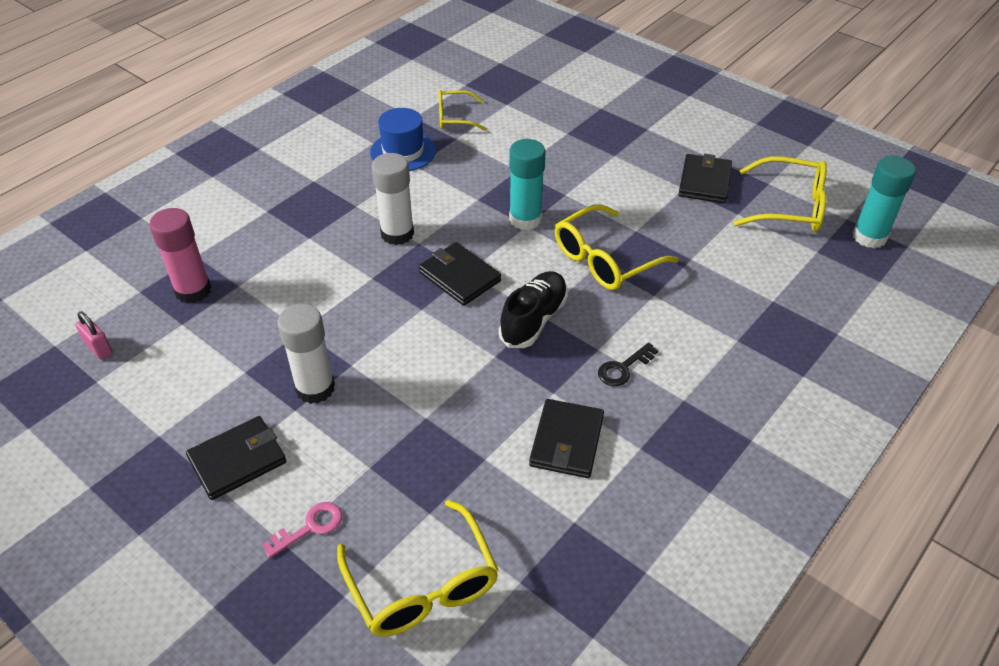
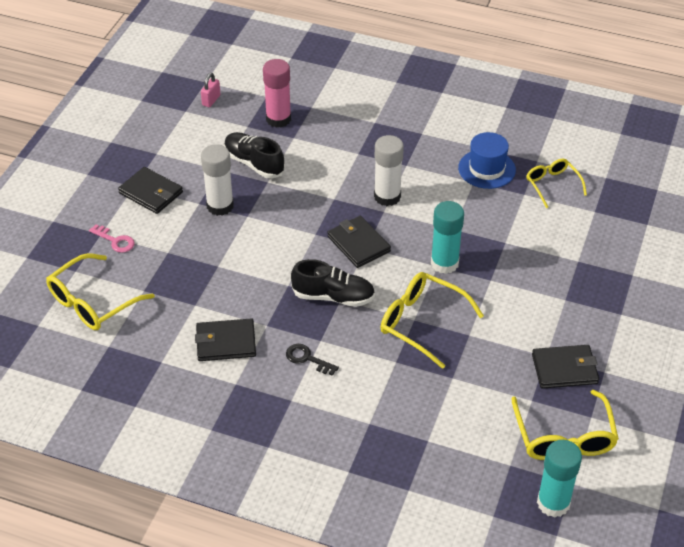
camera: 70 degrees right, 0 degrees up
black wallet [419,242,501,306] -> black wallet turned 60 degrees counterclockwise [327,216,391,268]
none -> black shoe [224,132,285,179]

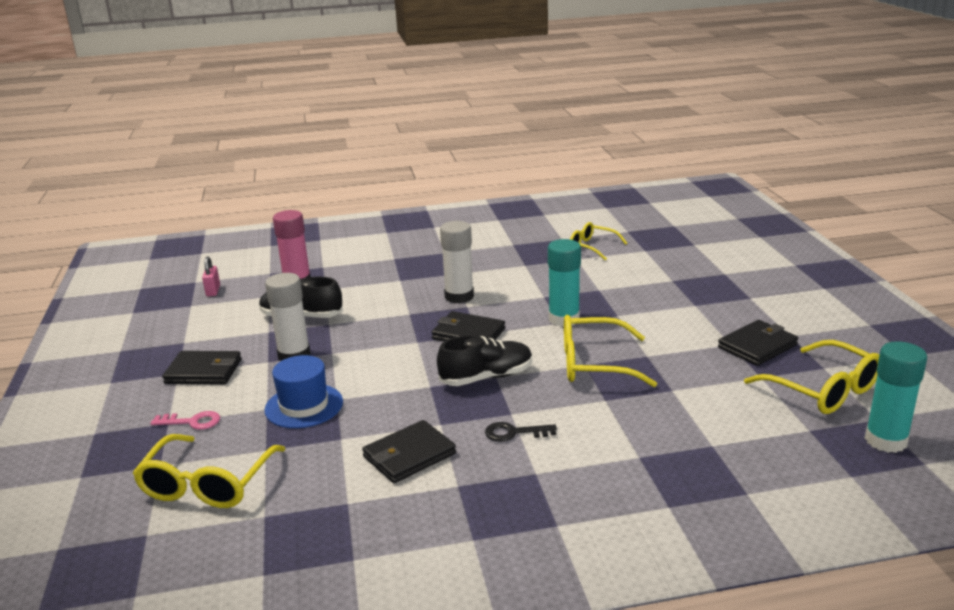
camera: 30 degrees left, 20 degrees down
blue hat [458,132,516,189] -> blue hat moved to [264,355,343,428]

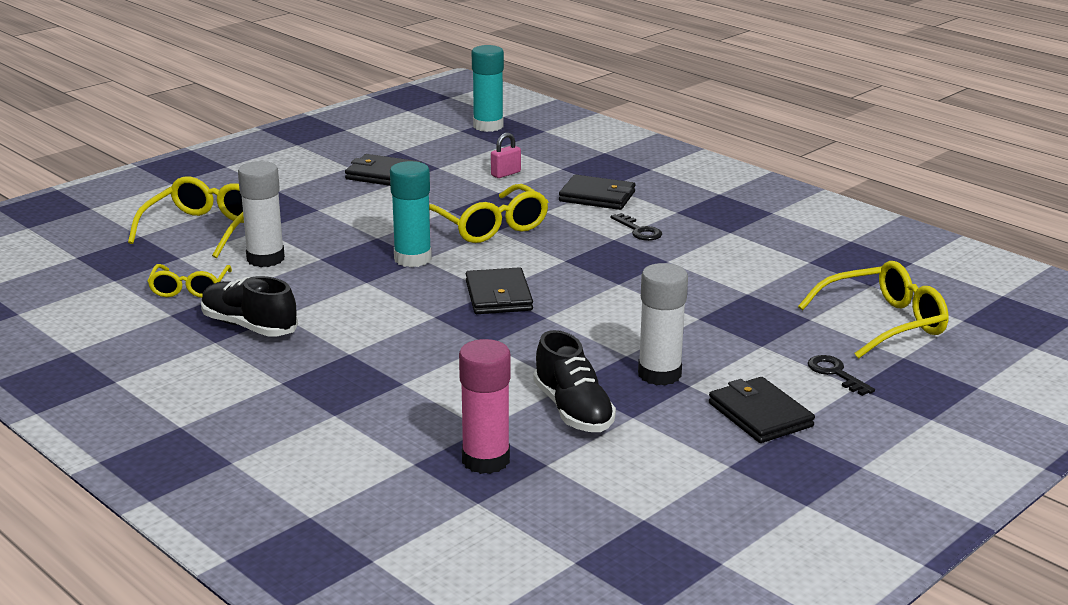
camera: 125 degrees left, 0 degrees up
pink key [150,411,220,430] -> black key [808,355,875,396]
pink padlock [202,256,220,296] -> pink padlock moved to [491,133,521,178]
blue hat [264,355,343,428] -> none
black wallet [362,420,456,483] -> black wallet moved to [559,174,635,210]
black shoe [437,335,532,386] -> black shoe moved to [201,276,298,336]
white glue stick [440,221,474,304] -> white glue stick moved to [238,161,285,267]
yellow glasses [744,340,879,414] -> yellow glasses moved to [128,177,244,258]

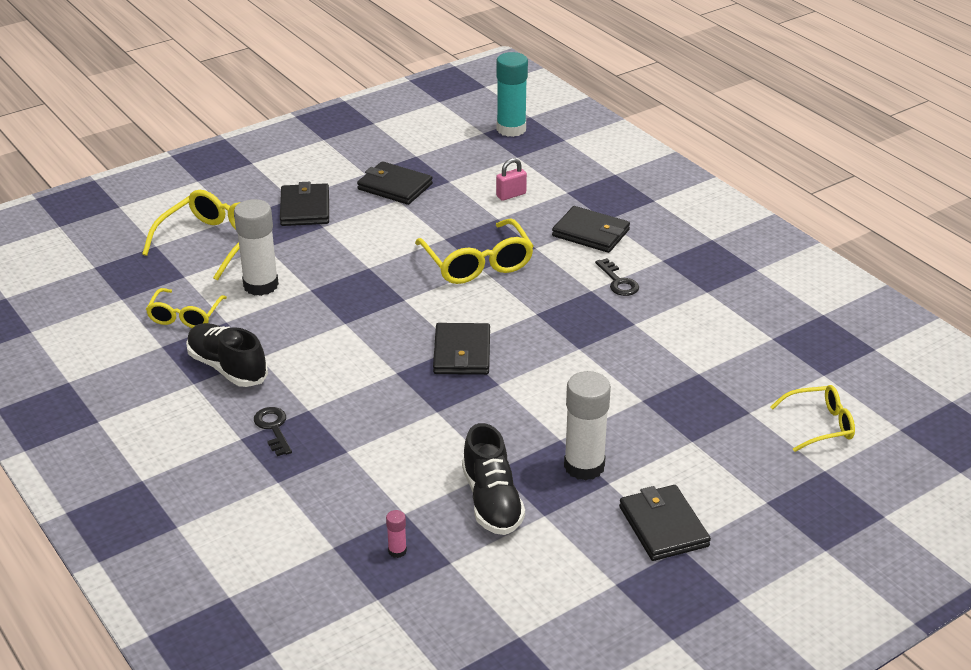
camera: 10 degrees right, 10 degrees up
turquoise glue stick [390,161,432,267] -> none
pink glue stick [459,339,511,474] -> pink glue stick [386,510,407,558], size x0.43
yellow glasses [798,261,949,359] -> yellow glasses [770,385,855,452], size x0.63
black key [808,355,875,396] -> black key moved to [254,407,292,456]
none -> black wallet [280,182,329,226]

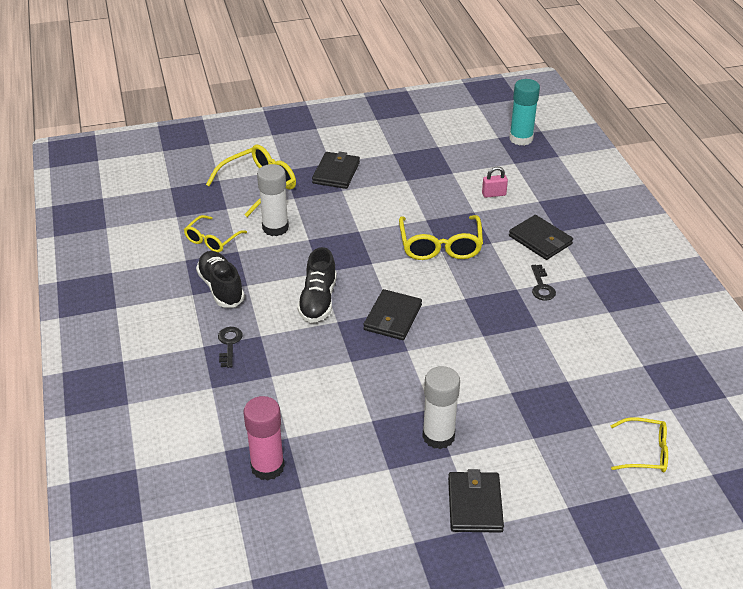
camera: 20 degrees right, 5 degrees up
black wallet [357,161,433,205] -> none
pink glue stick [386,510,407,558] -> pink glue stick [244,396,285,481], size x2.35
black shoe [462,423,525,535] -> black shoe moved to [297,247,337,323]

